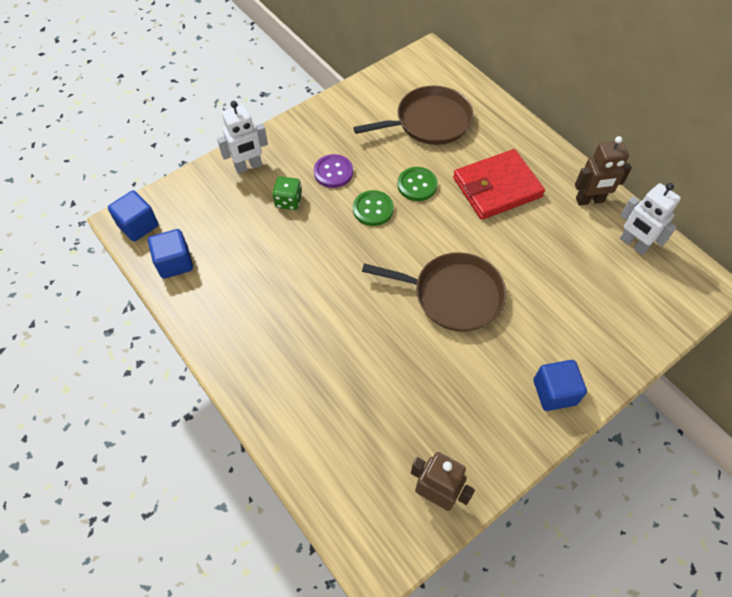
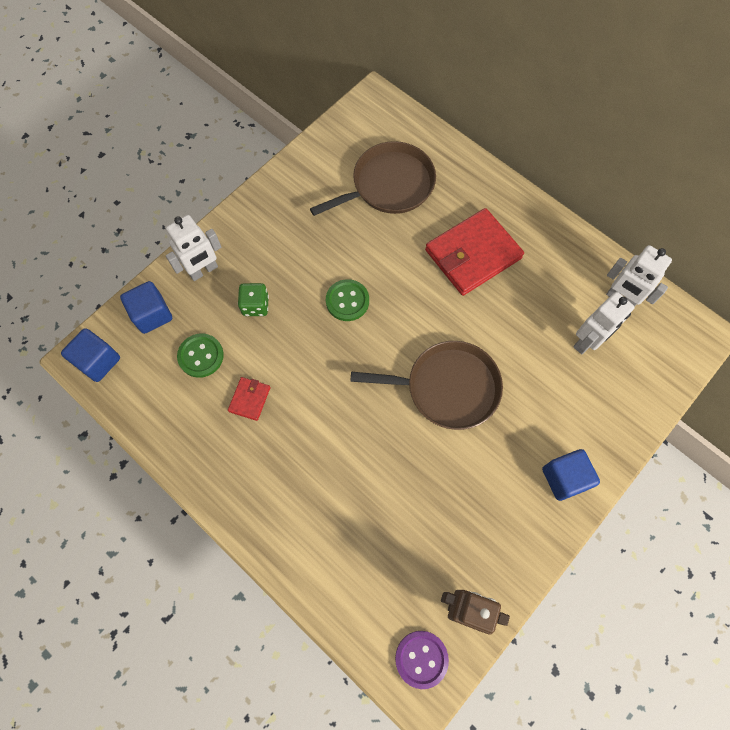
camera: 10 degrees left, 10 degrees up
blue cube [148,229,193,279] -> blue cube moved to [120,281,172,334]
purple button [314,154,353,188] -> purple button moved to [395,631,449,689]
green button [397,167,438,201] -> green button moved to [177,333,224,378]
brown robot [575,136,632,206] -> none
none -> red wallet [228,377,270,421]
none -> white robot [573,292,635,354]

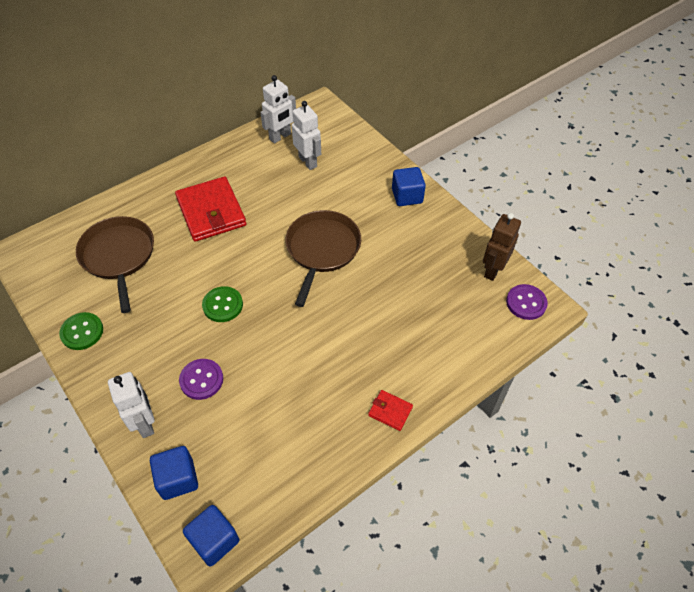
camera: 80 degrees left, 15 degrees down
green button [177,333,224,378] -> green button moved to [59,312,103,350]
red wallet [228,377,270,421] -> red wallet moved to [368,390,413,431]
green dice [238,283,269,316] -> purple button [179,359,223,400]

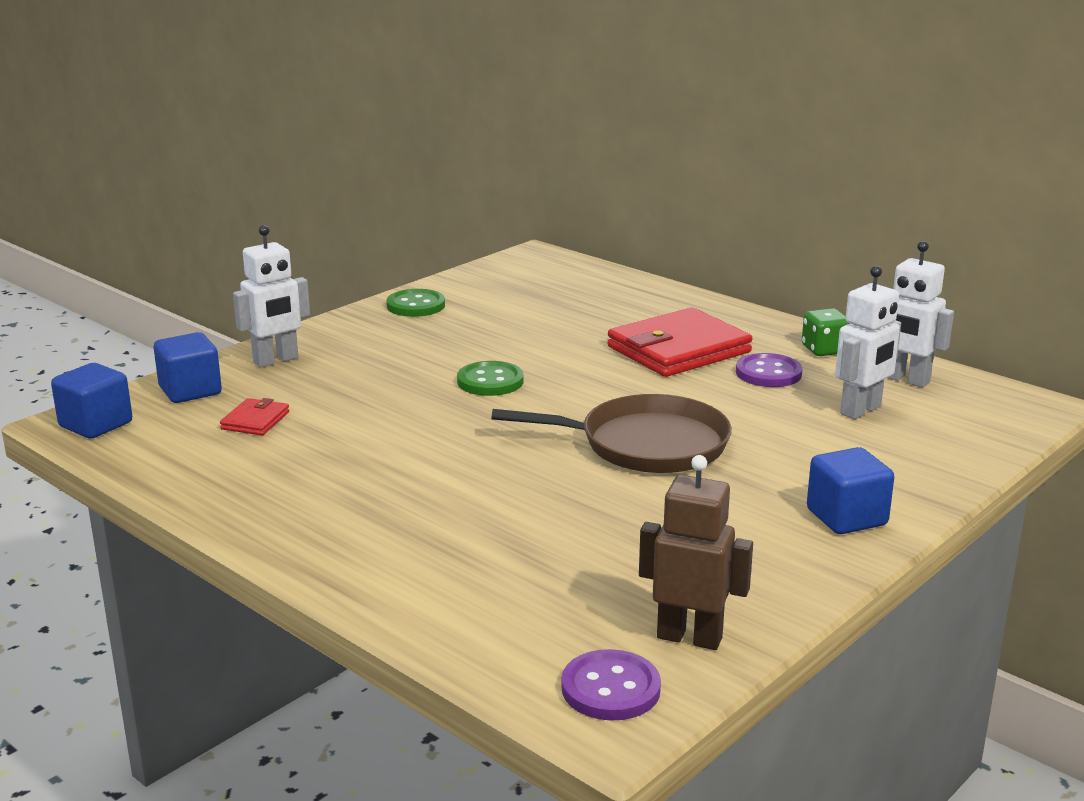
camera: 80 degrees right, 30 degrees down
brown pan [76,216,154,313] -> none
purple button [179,359,223,400] -> purple button moved to [736,353,803,387]
red wallet [368,390,413,431] -> red wallet moved to [220,398,289,435]
none -> green dice [802,308,850,356]

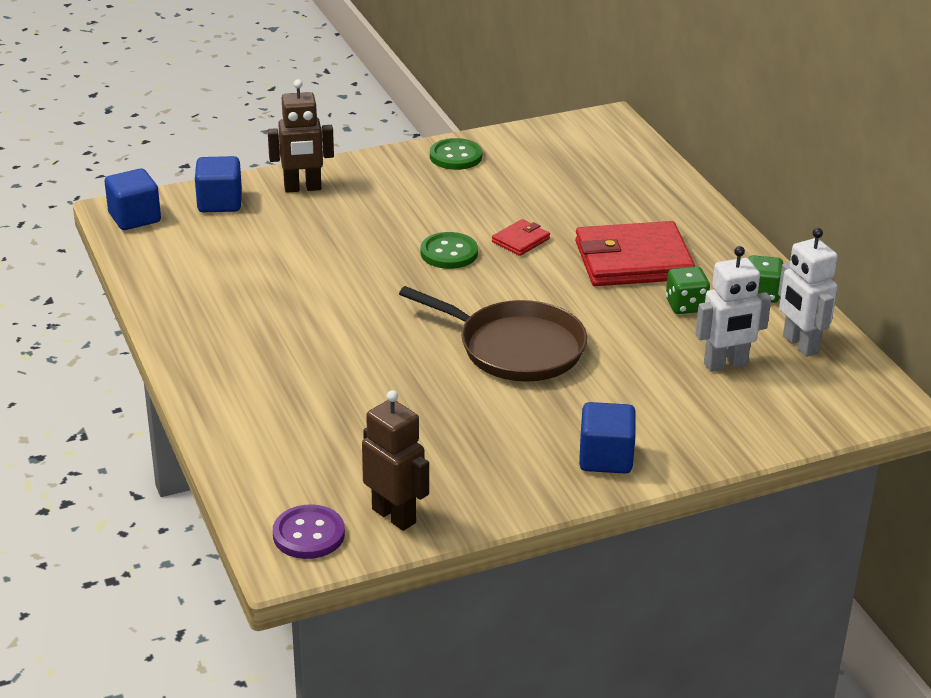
camera: 25 degrees right, 10 degrees up
red wallet [220,398,289,435] -> red wallet moved to [492,219,550,256]
white robot [233,225,310,367] -> brown robot [268,79,334,193]
purple button [736,353,803,387] -> green dice [666,266,710,314]

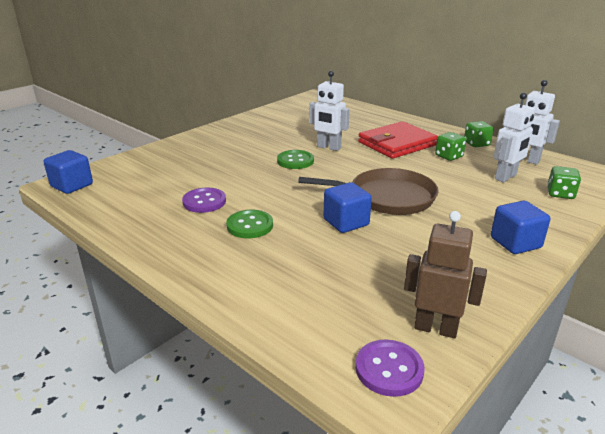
camera: 25 degrees left, 5 degrees down
blue cube [195,156,242,212] -> blue cube moved to [324,182,372,233]
brown robot [268,79,334,193] -> none
green button [430,138,482,170] -> green button moved to [226,210,273,238]
red wallet [492,219,550,256] -> white robot [309,71,350,151]
none -> purple button [182,188,226,213]
none -> green dice [547,166,581,199]

